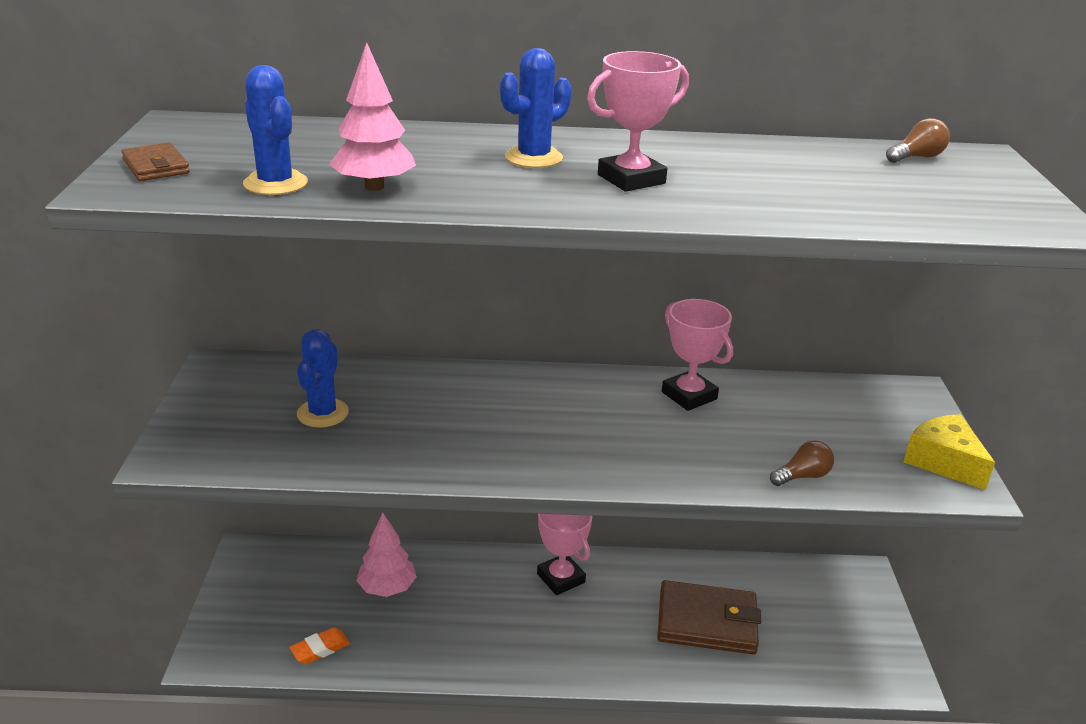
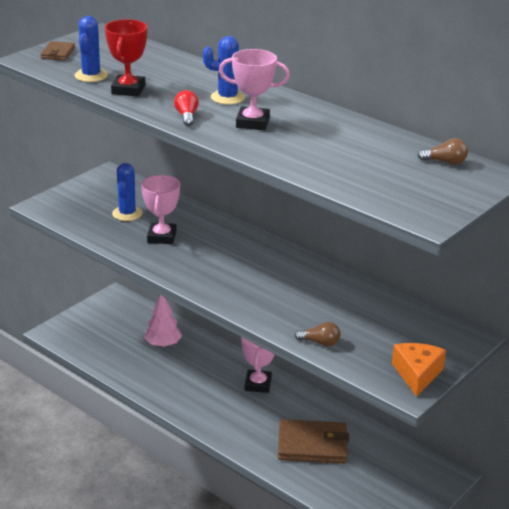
camera: 40 degrees right, 0 degrees up
orange eraser [289,627,350,664] -> none
blue cactus [297,329,349,428] -> blue cactus turned 45 degrees counterclockwise [112,163,142,221]
pink tree [329,43,416,191] -> red trophy [105,19,148,96]
brown wallet [657,580,761,655] -> brown wallet turned 45 degrees counterclockwise [278,419,349,464]
pink trophy [662,299,733,411] -> pink trophy moved to [141,175,180,244]
yellow cheese [904,414,995,490] -> orange cheese [392,343,446,397]
none -> red light bulb [174,90,199,126]

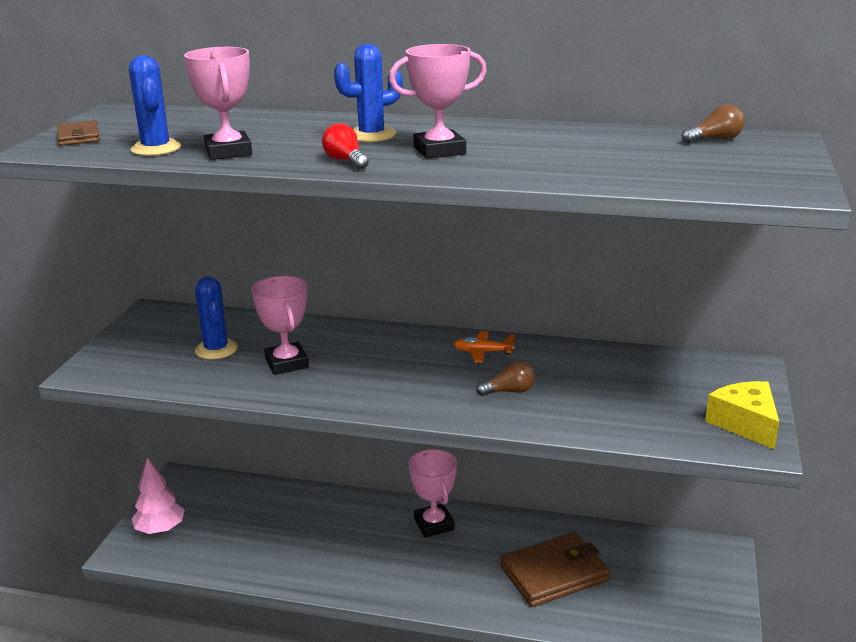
camera: 25 degrees left, 5 degrees down
red trophy [105,19,148,96] -> pink trophy [184,47,252,160]
pink tree [144,295,182,347] -> pink tree moved to [132,458,185,534]
brown light bulb [294,322,341,347] -> brown light bulb moved to [476,361,535,396]
orange cheese [392,343,446,397] -> yellow cheese [705,381,779,449]
none -> orange plane [453,331,515,363]

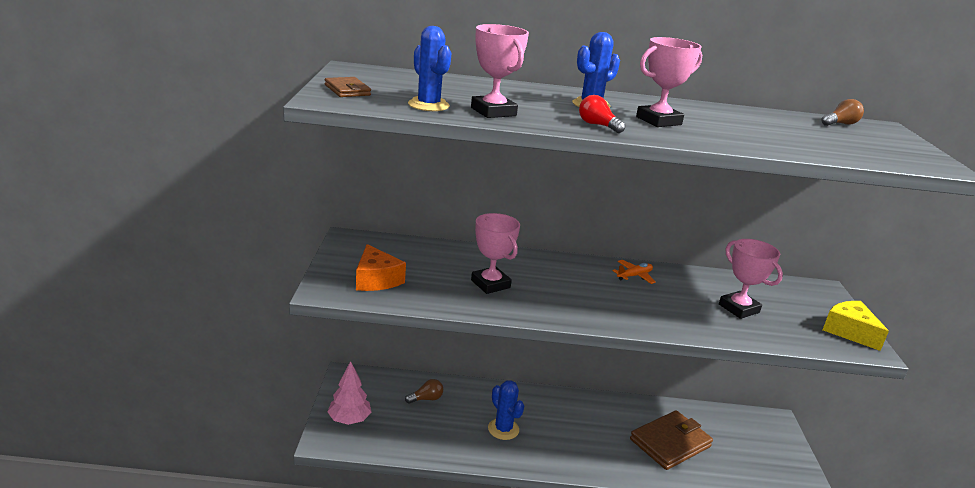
camera: 15 degrees left, 0 degrees up
blue cactus [195,277,238,359] -> blue cactus moved to [488,380,524,440]
pink trophy [408,449,457,538] -> pink trophy moved to [719,239,783,319]
orange plane [453,331,515,363] -> orange plane turned 150 degrees clockwise [613,260,656,284]
brown light bulb [476,361,535,396] -> brown light bulb moved to [405,379,443,404]
none -> orange cheese [356,244,406,291]

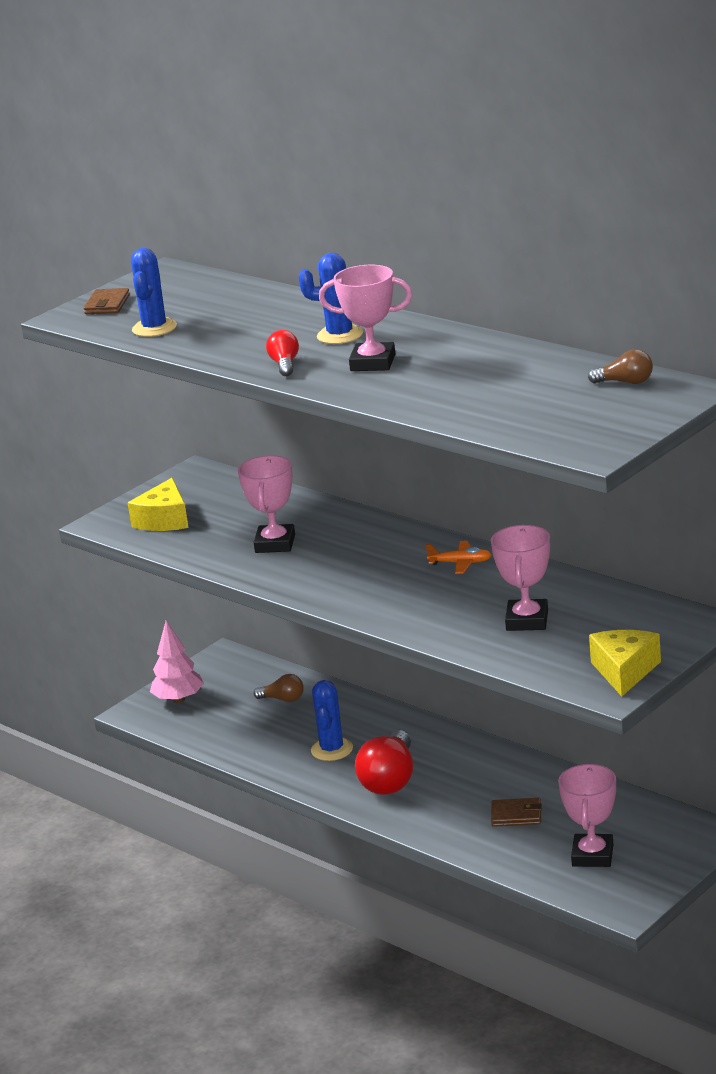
camera: 45 degrees right, 0 degrees up
orange cheese [356,244,406,291] -> yellow cheese [128,478,189,531]
pink trophy [471,24,529,118] -> pink trophy moved to [558,764,616,867]
brown wallet [630,410,713,470] -> brown wallet [491,798,542,827], size x0.51
none -> red light bulb [355,730,413,795]

